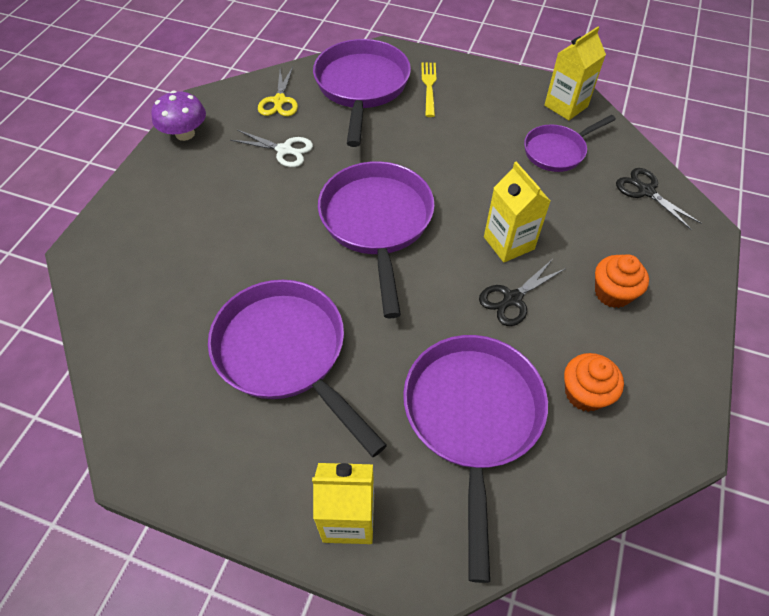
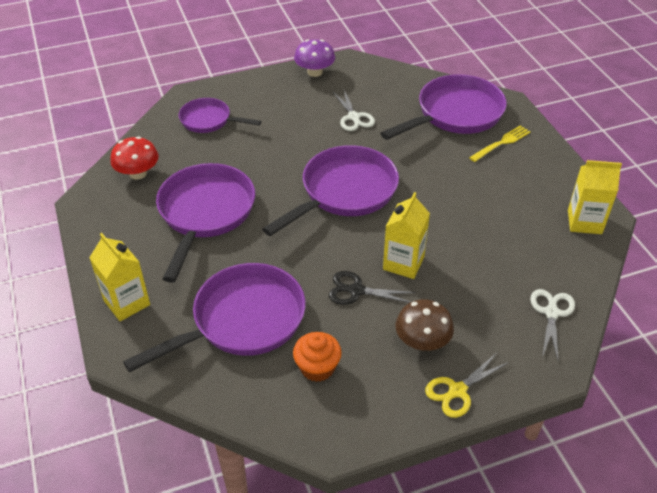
camera: 50 degrees right, 10 degrees down
yellow scissors [258,67,298,116] -> yellow scissors moved to [425,353,509,418]
purple pan [524,115,616,172] -> purple pan moved to [179,98,261,133]
orange cupcake [595,254,649,308] -> brown mushroom [396,299,454,351]
black scissors [616,168,701,230] -> white scissors [530,289,575,360]
none -> red mushroom [110,136,159,180]

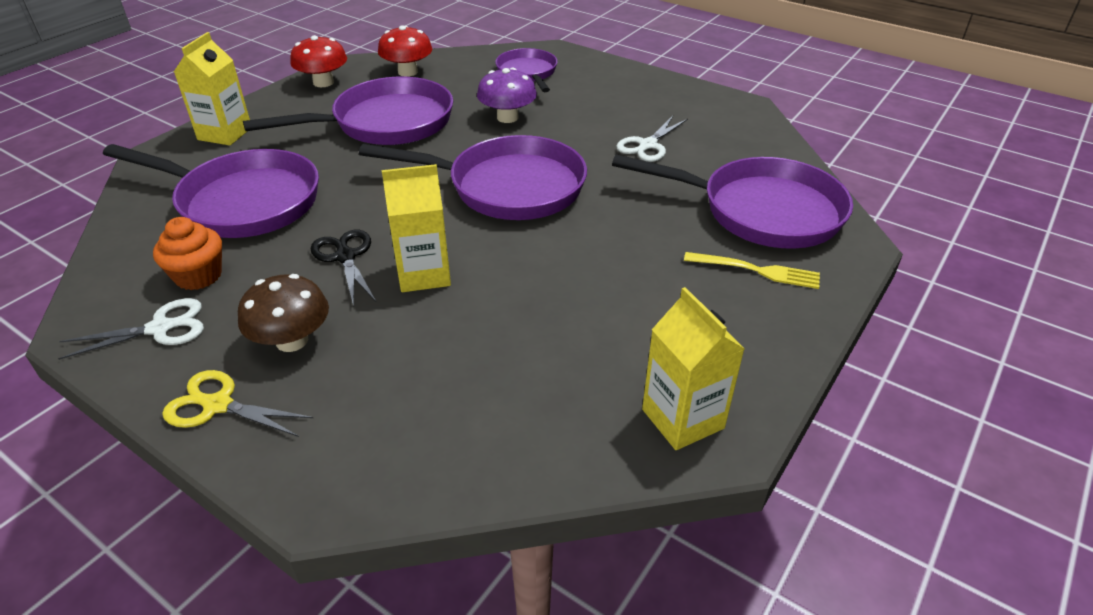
camera: 55 degrees right, 5 degrees down
purple mushroom [294,39,335,77] -> purple mushroom moved to [477,68,537,123]
white scissors [530,289,575,360] -> white scissors moved to [58,298,204,360]
none -> red mushroom [290,35,347,87]

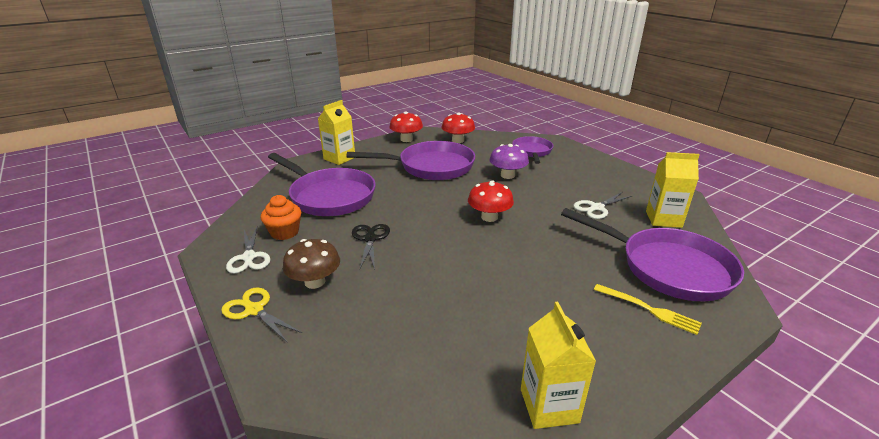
camera: 20 degrees right, 10 degrees down
white scissors [58,298,204,360] -> white scissors turned 75 degrees clockwise [226,227,270,273]
purple pan [359,135,587,220] -> red mushroom [468,180,514,222]
yellow carton [382,164,451,292] -> yellow carton moved to [646,152,700,228]

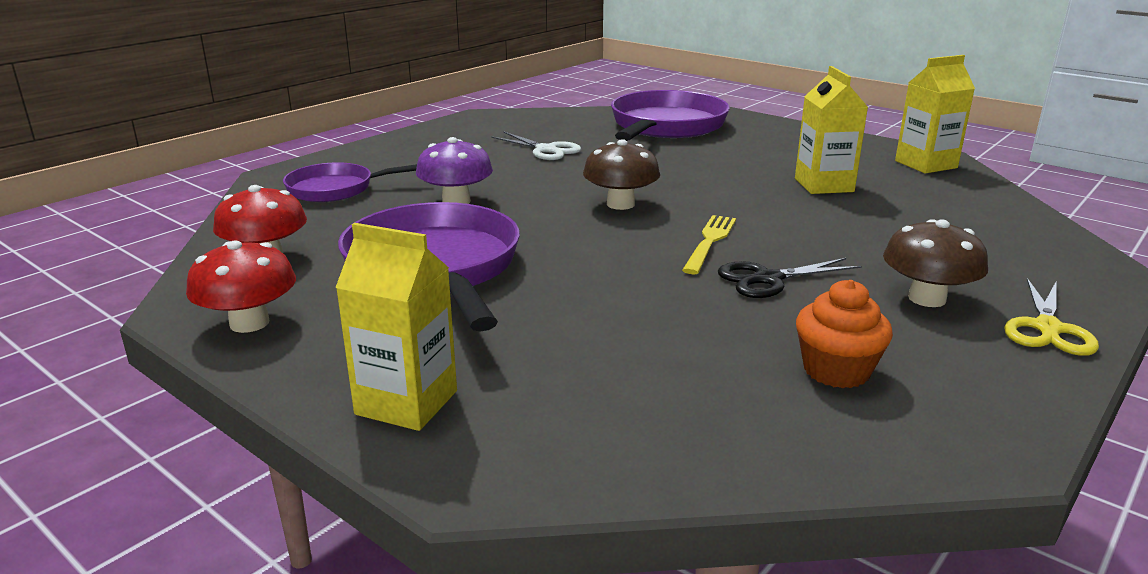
camera: 105 degrees left, 5 degrees down
white scissors [226,227,270,273] -> none
purple pan [268,153,376,216] -> none
red mushroom [468,180,514,222] -> brown mushroom [583,139,660,210]
yellow fork [594,284,702,335] -> yellow fork moved to [682,215,736,274]
yellow carton [646,152,700,228] -> yellow carton moved to [795,66,868,194]

